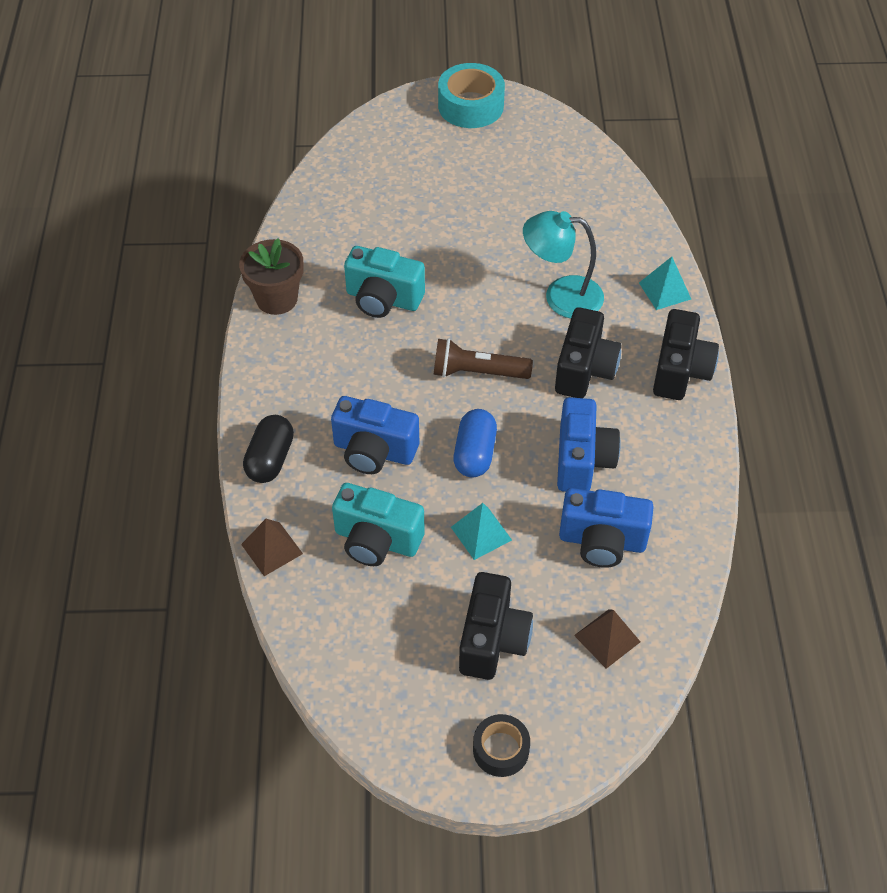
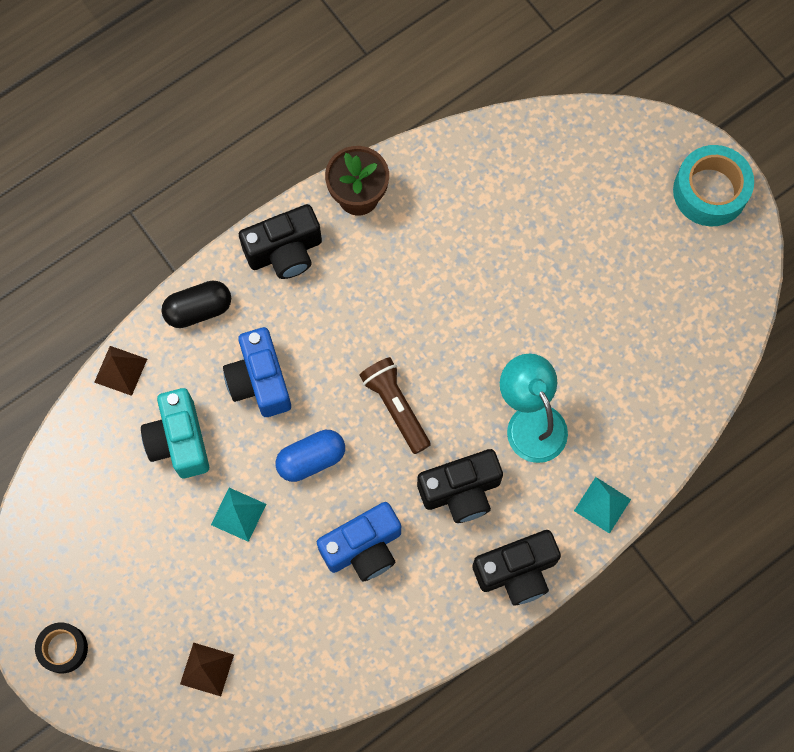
camera: 55 degrees right, 20 degrees up
turquoise camera [344,246,425,318] -> none
black camera [459,572,533,680] -> black camera moved to [239,204,322,279]
blue camera [559,488,654,568] -> none

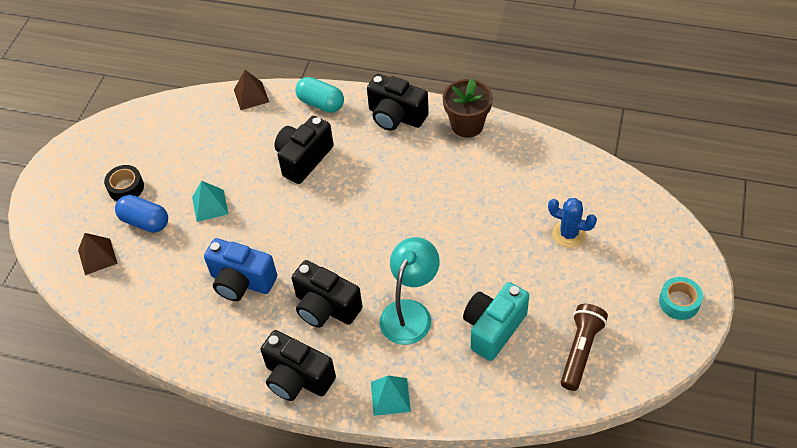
camera: 55 degrees right, 20 degrees down
black tape [35,622,88,673] -> black tape moved to [104,165,144,201]
turquoise camera [141,388,209,478] -> turquoise camera moved to [463,282,529,361]
black capsule [162,281,231,328] -> turquoise capsule [295,77,344,113]
blue camera [223,327,291,417] -> black camera [274,116,334,184]
blue capsule [275,430,345,482] -> blue capsule moved to [115,195,168,233]
brown flashlight [359,357,431,454] -> brown flashlight moved to [561,304,608,391]
turquoise tape [673,145,754,226] -> turquoise tape [659,277,703,320], size x0.60
none -> blue cactus [548,198,597,248]

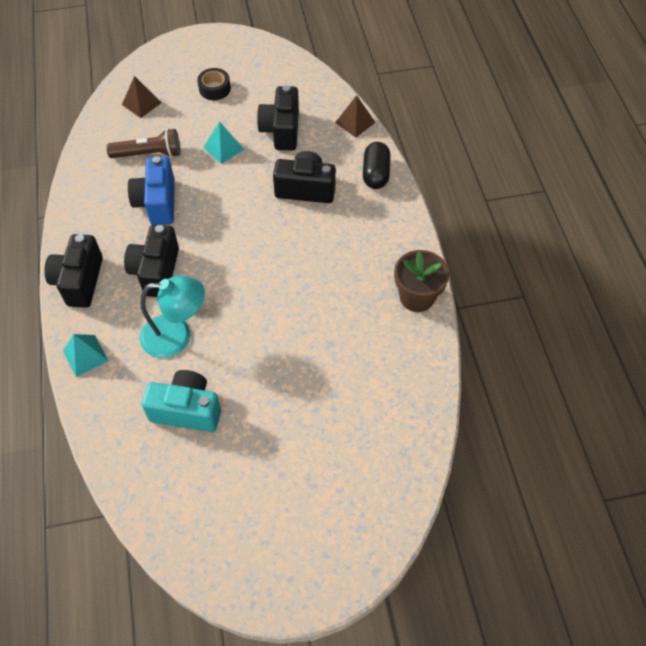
camera: 60 degrees right, 5 degrees up
blue capsule [115,195,168,233] -> none
turquoise capsule [295,77,344,113] -> black capsule [363,142,391,189]
black camera [367,74,429,131] -> black camera moved to [257,85,299,150]
blue cactus [548,198,597,248] -> none
brown flashlight [561,304,608,391] -> brown flashlight moved to [106,129,180,158]
turquoise tape [659,277,703,320] -> none

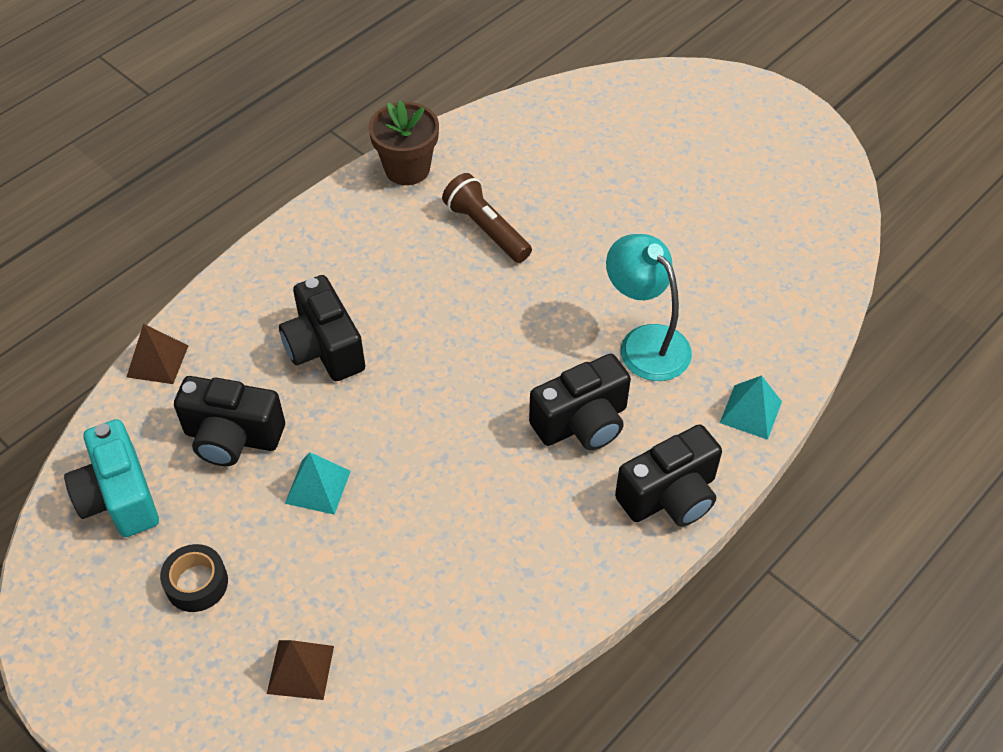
camera: 125 degrees left, 5 degrees down
brown flashlight [106,129,180,158] -> brown flashlight moved to [442,173,532,263]
blue camera [128,156,175,225] -> none
turquoise camera [142,370,221,432] -> turquoise camera moved to [64,419,159,537]
black camera [257,85,299,150] -> black camera turned 45 degrees clockwise [174,376,285,466]
black capsule [363,142,391,189] -> none

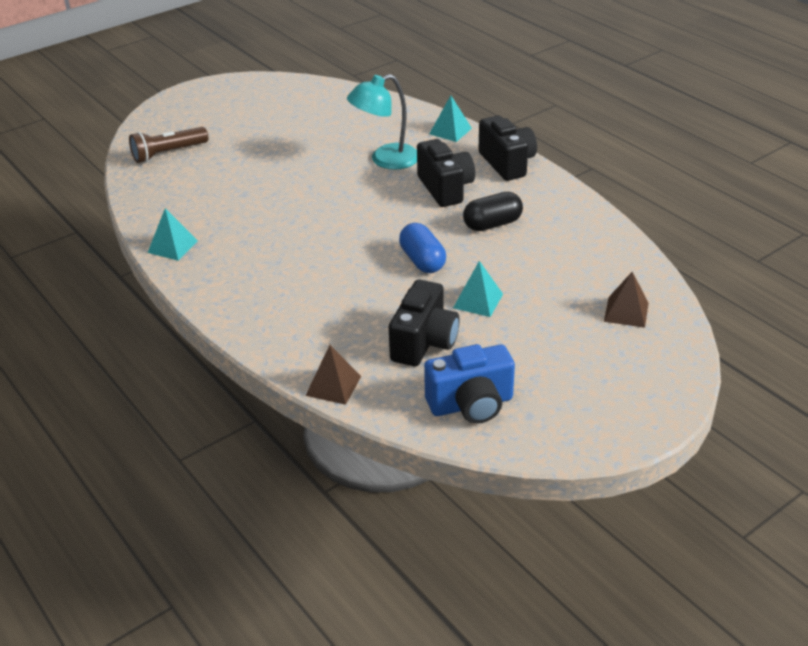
camera: 80 degrees left, 15 degrees down
turquoise camera [64,419,159,537] -> blue camera [424,344,515,424]
black tape [160,544,228,612] -> none
black camera [279,275,365,381] -> none
brown flower pot [368,100,439,185] -> turquoise pyramid [147,208,198,261]
brown flashlight [442,173,532,263] -> brown flashlight moved to [129,127,208,163]
none -> blue capsule [399,223,446,273]
none -> black capsule [463,192,523,231]

